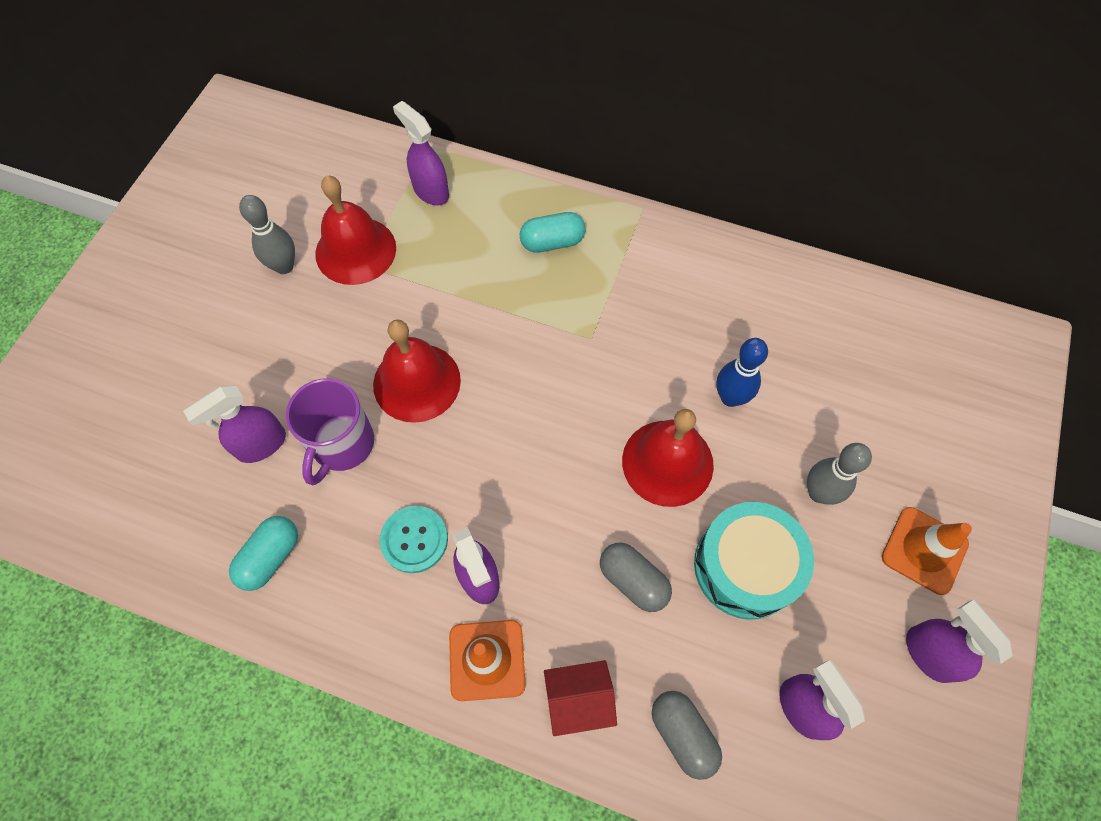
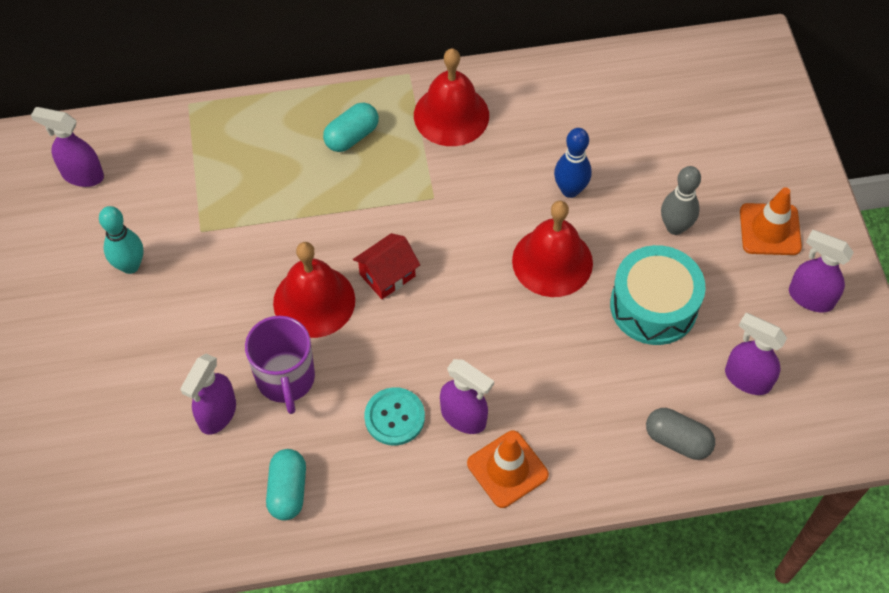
camera: 30 degrees left, 5 degrees down
grey bowling pin [239,195,295,274] -> turquoise bowling pin [99,206,144,274]
red bell [315,176,396,285] -> red bell moved to [414,48,489,146]
purple spray bottle [393,101,449,205] -> purple spray bottle moved to [31,107,104,187]
red house [544,660,617,736] -> red house moved to [353,233,420,299]
grey capsule [600,542,672,612] -> none

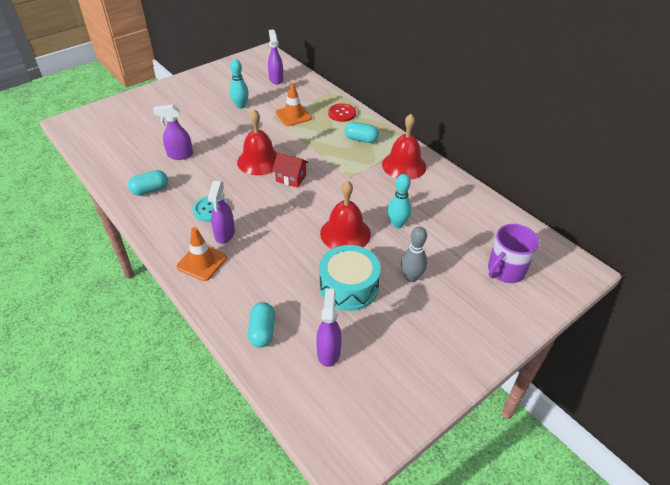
camera: 60 degrees right, 15 degrees down
purple mug [245,316,315,414] -> purple mug moved to [488,224,539,283]
blue bowling pin [554,128,592,198] -> turquoise bowling pin [388,174,412,228]
grey capsule [646,408,715,460] -> turquoise capsule [248,302,275,348]
orange traffic cone [740,187,802,255] -> orange traffic cone moved to [276,83,312,126]
purple spray bottle [789,230,854,313] -> none
none -> red button [328,103,356,122]

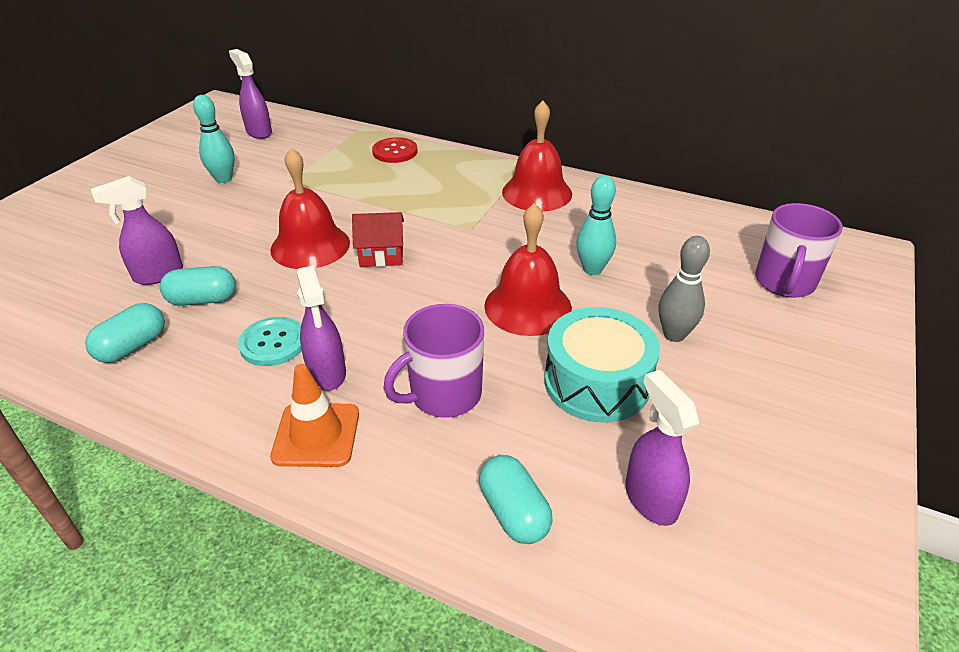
camera: 25 degrees left, 5 degrees down
orange traffic cone [276,83,312,126] -> none
turquoise capsule [345,122,379,143] -> turquoise capsule moved to [160,266,236,306]
none -> purple mug [383,304,484,418]

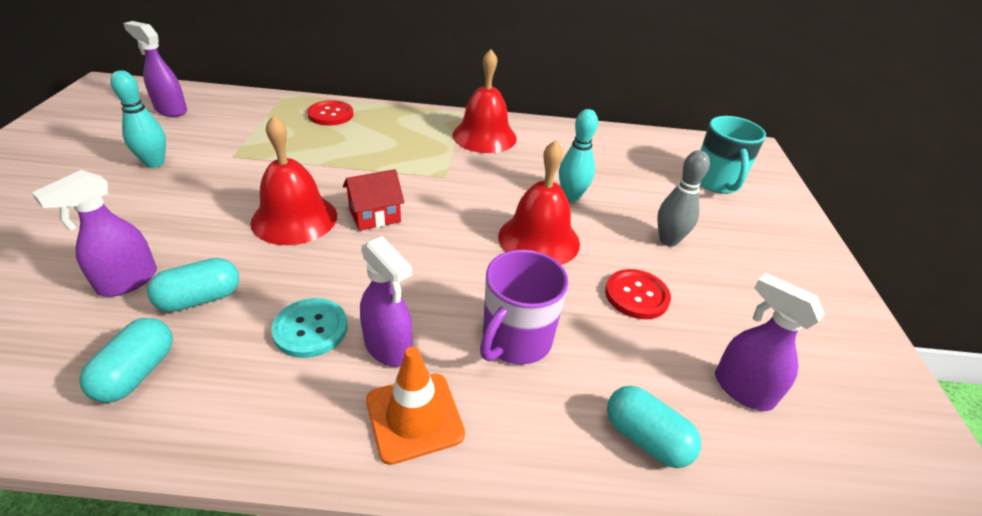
camera: 25 degrees left, 0 degrees up
turquoise drum [544,307,660,423] -> red button [605,269,671,319]
purple mug [755,203,843,298] -> turquoise mug [700,116,766,194]

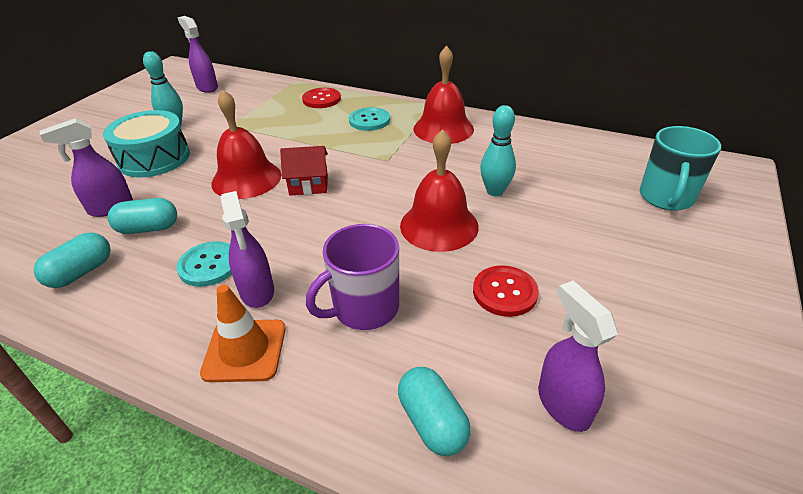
camera: 25 degrees right, 0 degrees up
grey bowling pin [657,150,710,246] -> none
none -> turquoise drum [103,110,190,177]
none -> turquoise button [349,107,390,131]

